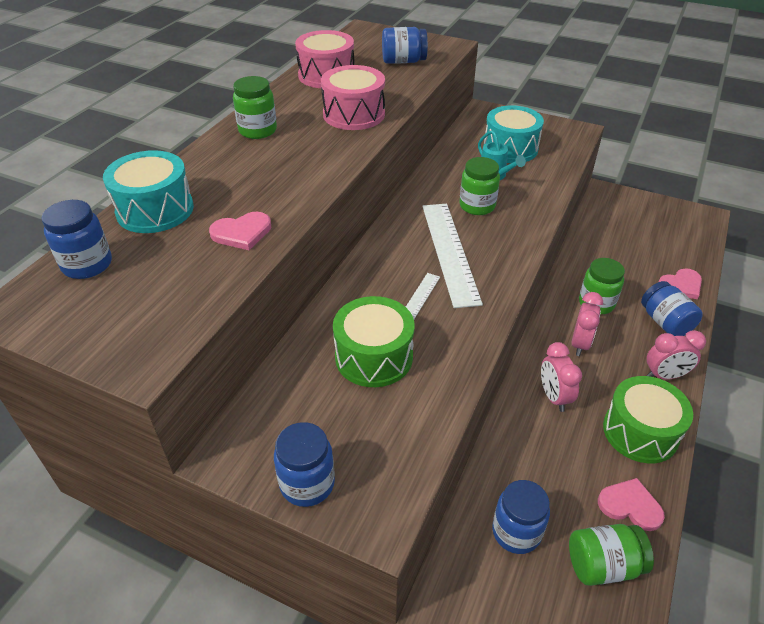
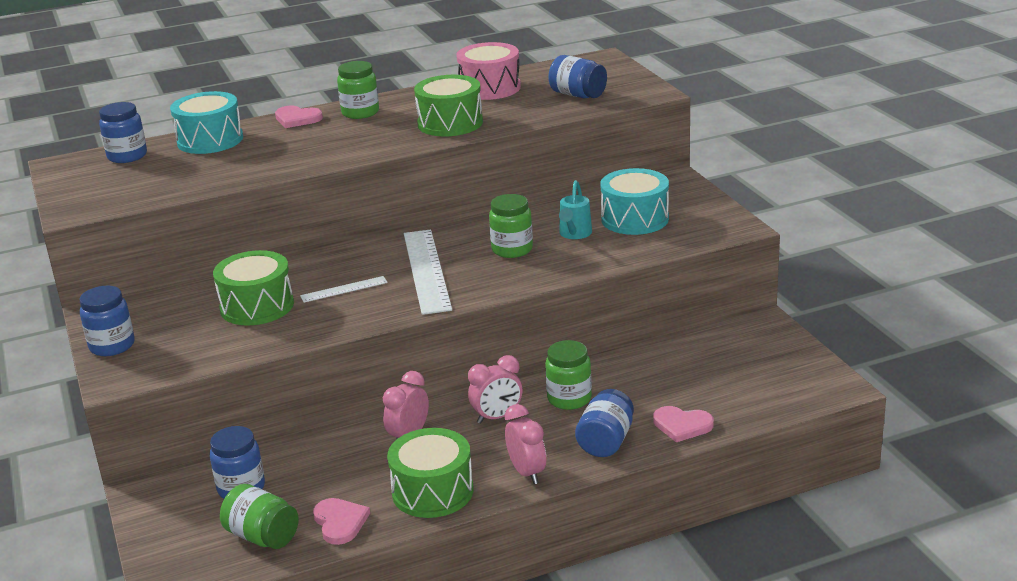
camera: 45 degrees right, 15 degrees down
pink heart [209,212,271,250] -> pink heart moved to [275,106,323,128]
pink drum [321,65,385,130] -> green drum [414,75,483,136]
white ruler [422,204,483,308] -> white ruler turned 45 degrees counterclockwise [404,230,452,315]
pink clock [646,330,706,380] -> pink clock turned 150 degrees counterclockwise [505,404,546,484]

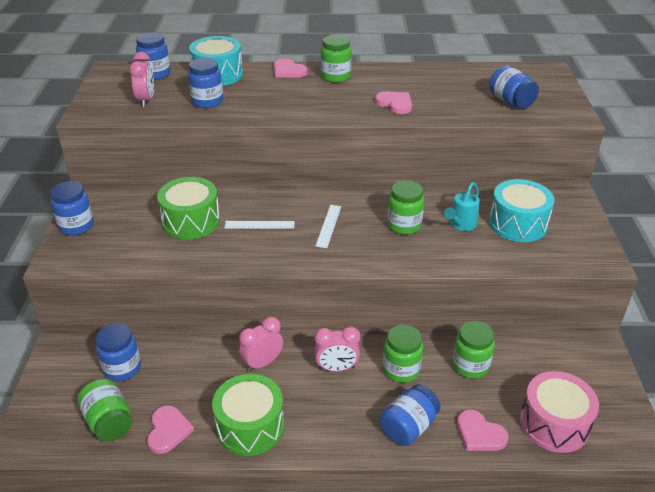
camera: 20 degrees right, 10 degrees up
white ruler [404,230,452,315] -> white ruler [315,205,341,248], size x0.50
green drum [414,75,483,136] -> pink heart [375,92,412,114]
pink drum [456,42,521,100] -> pink drum moved to [520,371,599,453]
pink clock [505,404,546,484] -> pink clock moved to [129,52,154,107]
none -> blue jar [188,58,223,108]
none -> green jar [452,321,495,379]

